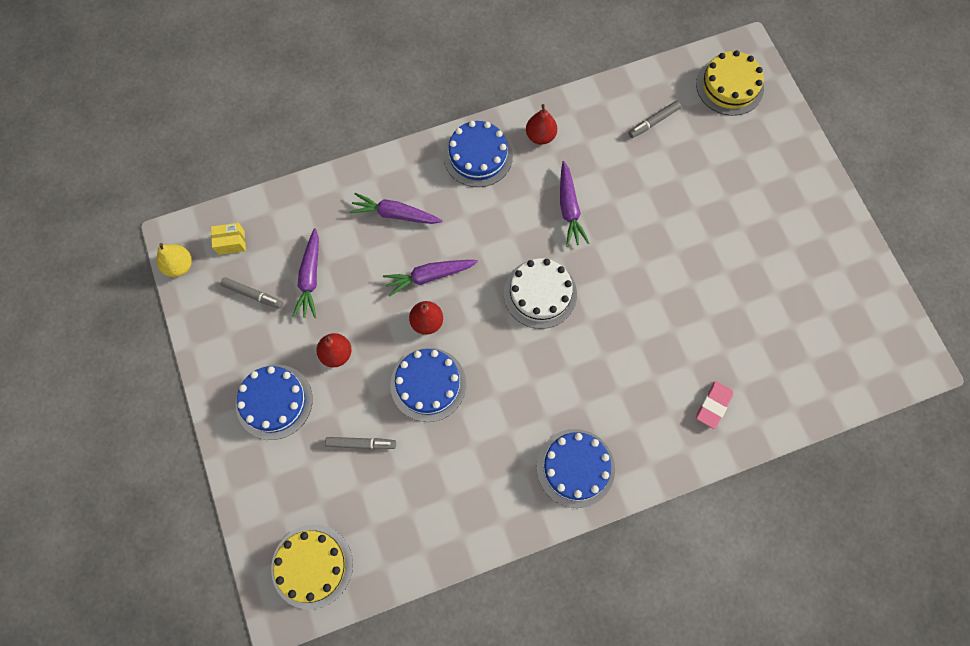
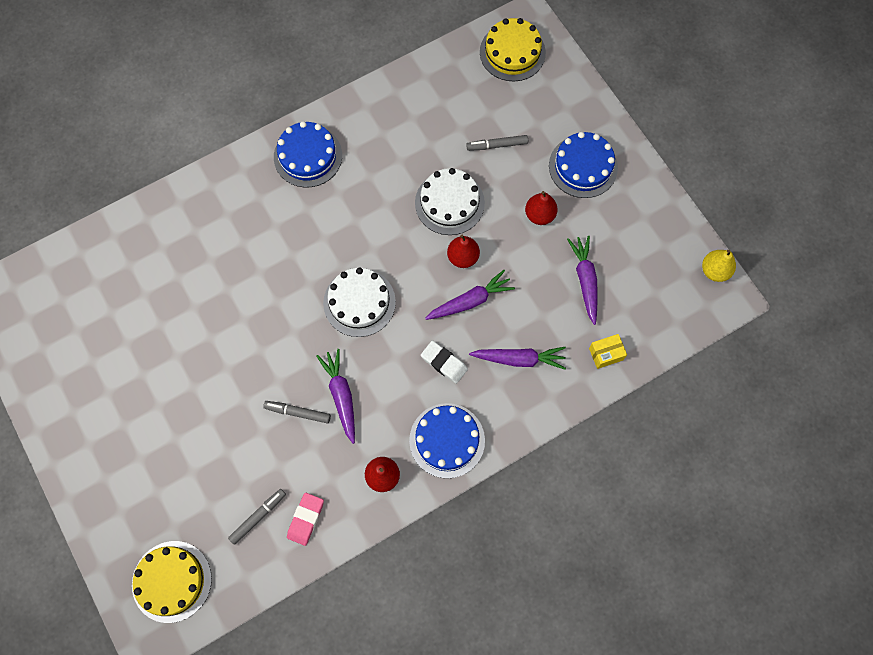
camera: 170 degrees right, 0 degrees up
yellow box [211,223,246,255] -> yellow box moved to [589,334,627,369]
grey marker [220,277,283,309] -> grey marker moved to [263,401,331,424]
blue cake [390,348,466,422] -> white cake [415,168,485,235]
pink eraser [696,381,733,429] -> pink eraser moved to [287,493,324,546]
none -> white eraser [421,341,468,384]

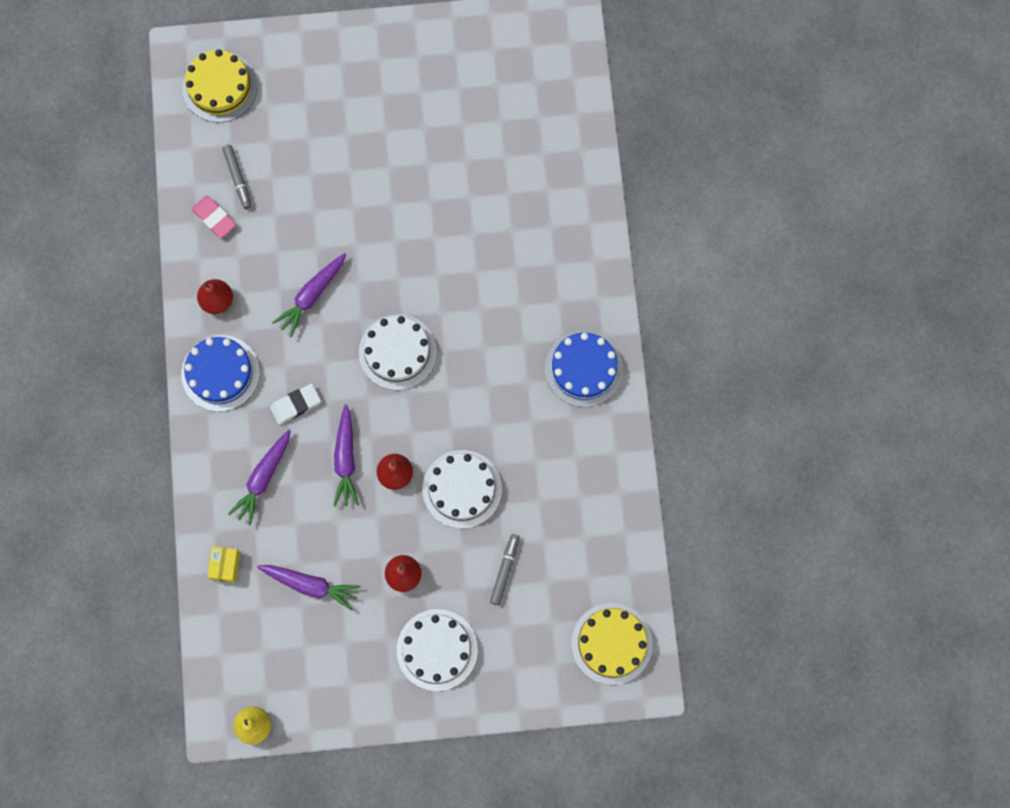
camera: 115 degrees right, 5 degrees up
grey marker [263,401,331,424] -> none
purple carrot [316,349,355,444] -> purple carrot turned 120 degrees clockwise [272,253,346,337]
blue cake [549,132,618,198] -> white cake [397,609,478,691]

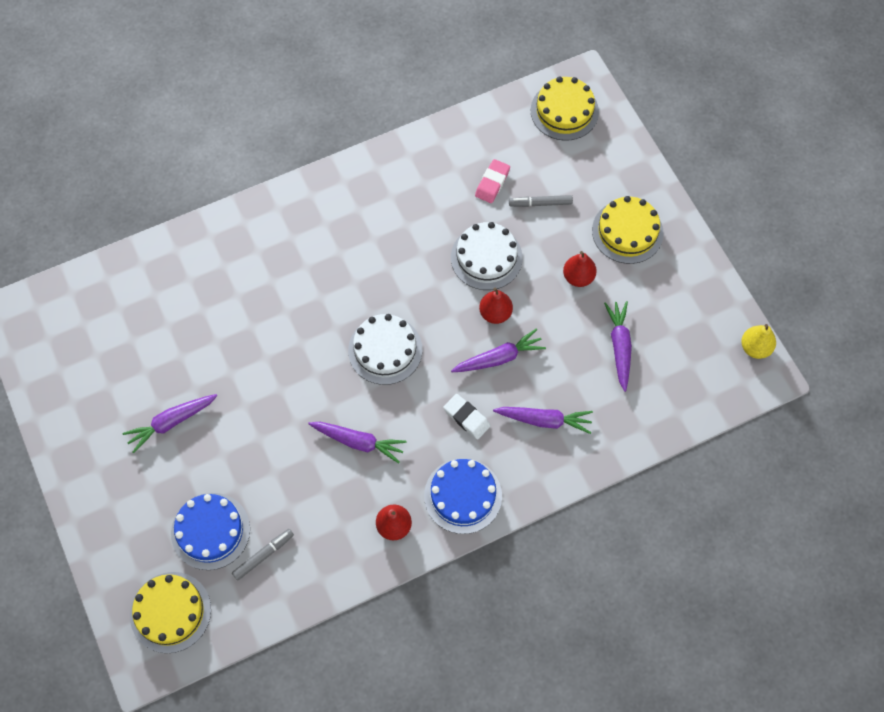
camera: 110 degrees left, 10 degrees down
pink eraser [191,195,236,238] -> pink eraser moved to [475,159,510,203]
yellow box [207,547,241,583] -> none
white cake [397,609,478,691] -> yellow cake [592,196,664,264]
blue cake [545,331,623,407] -> blue cake moved to [171,493,250,570]
none -> purple carrot [122,394,218,453]

